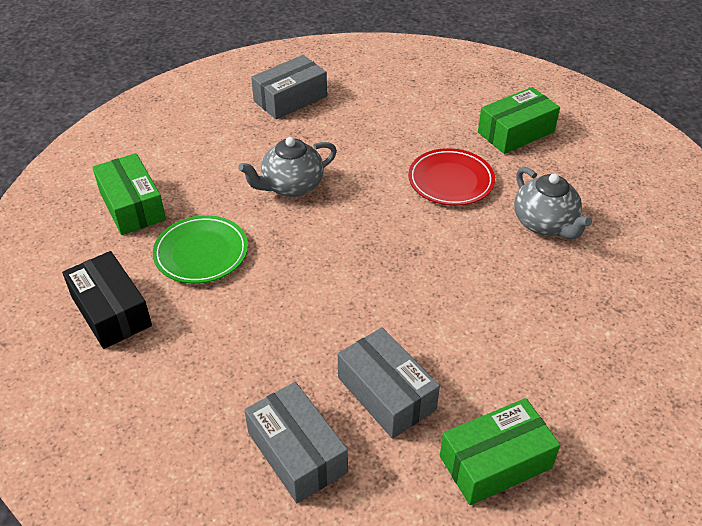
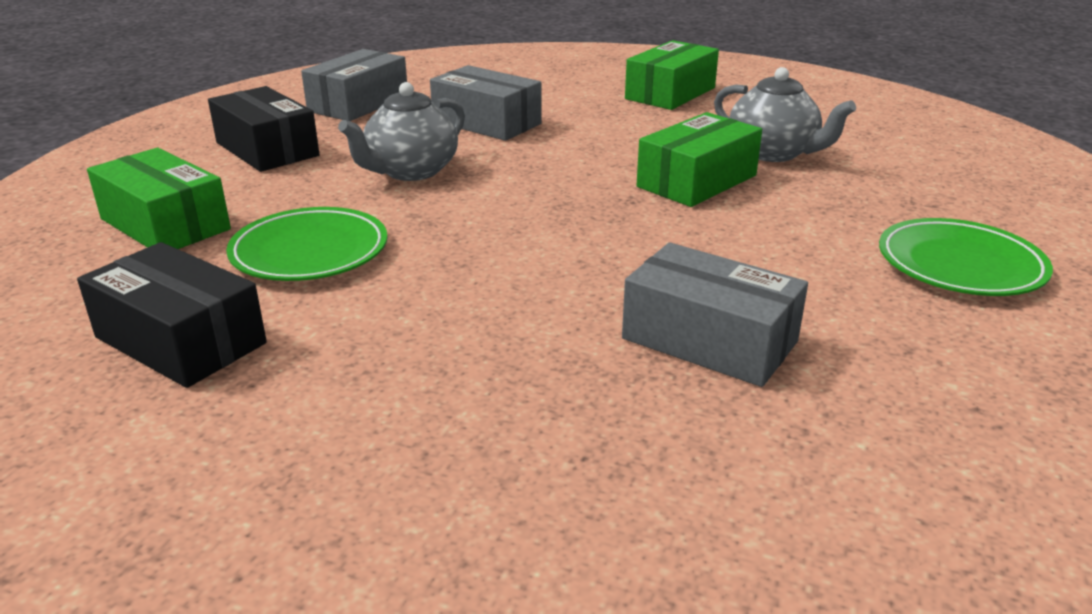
camera: 20 degrees left, 15 degrees down
grey box [244,382,348,503] -> grey box moved to [430,65,542,141]
red plate [408,148,495,206] -> none
green box [440,398,560,505] -> green box moved to [637,112,762,207]
none -> black box [208,86,320,172]
none -> green plate [879,218,1053,296]

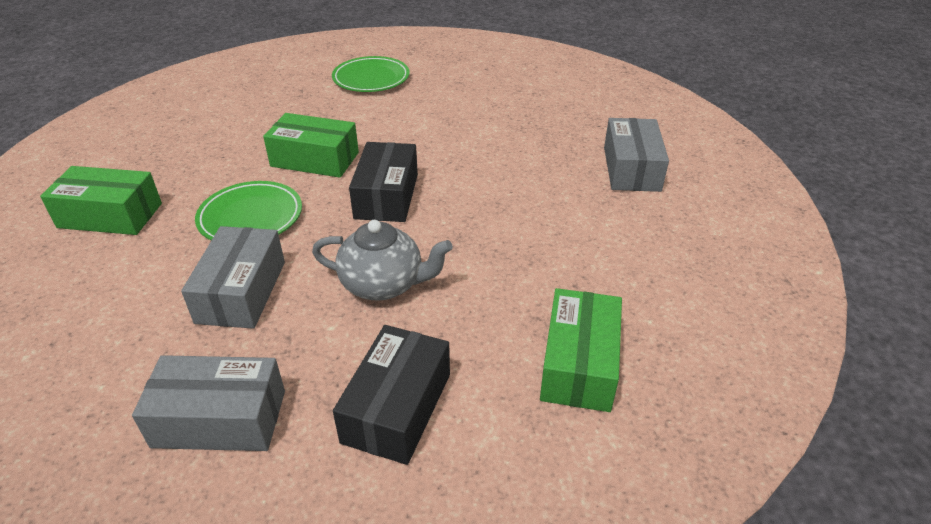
camera: 120 degrees left, 10 degrees up
black box [77,242,267,388] -> black box moved to [349,142,418,222]
green plate [226,207,387,281] -> green plate moved to [195,181,302,240]
grey box [622,242,808,387] -> grey box moved to [604,118,669,192]
grey teapot [714,67,856,162] -> none

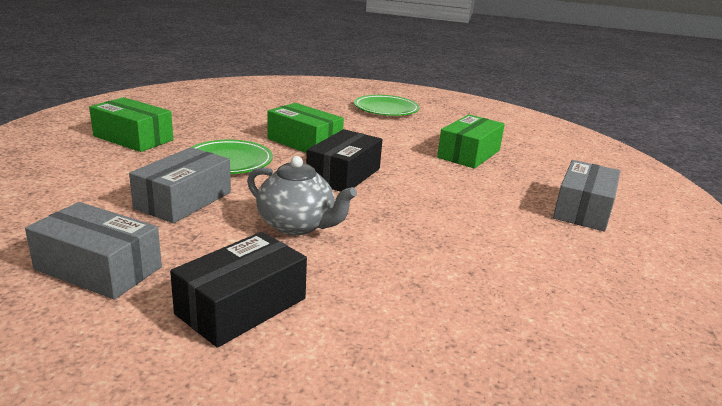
camera: 20 degrees right, 15 degrees down
green box [540,288,622,412] -> green box moved to [437,114,505,169]

